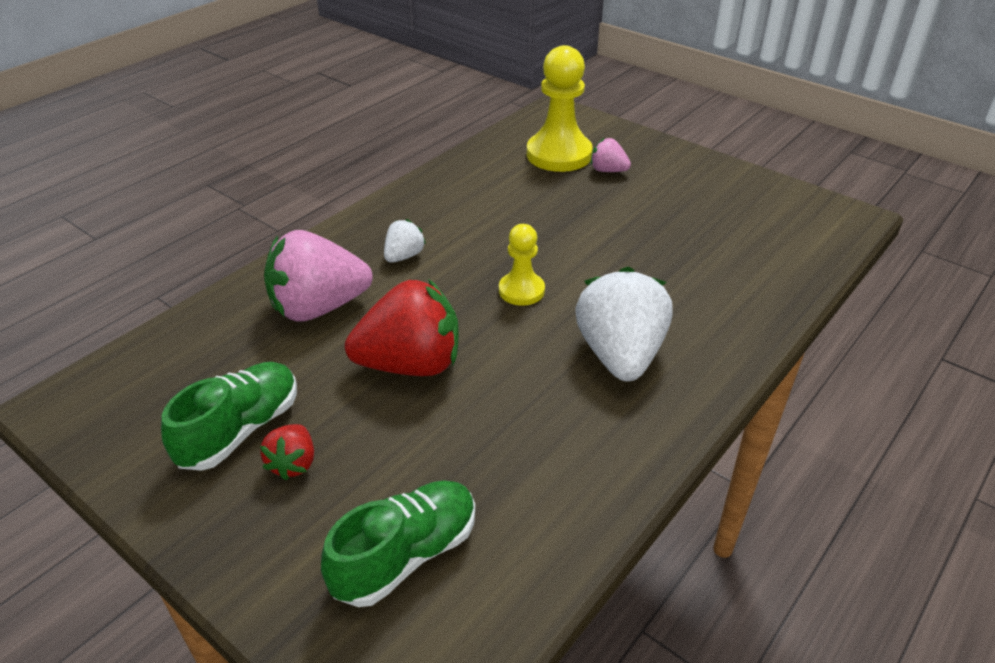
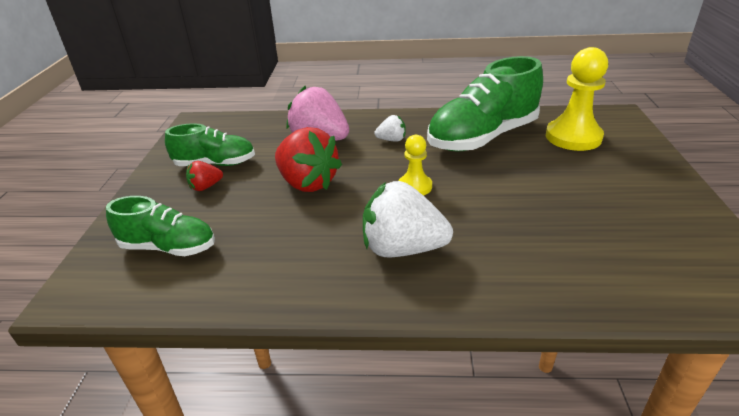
camera: 55 degrees right, 5 degrees down
white strawberry [575,267,673,381] -> white strawberry turned 135 degrees counterclockwise [363,181,453,257]
pink strawberry [590,138,631,172] -> none
none -> green shoe [427,56,543,152]

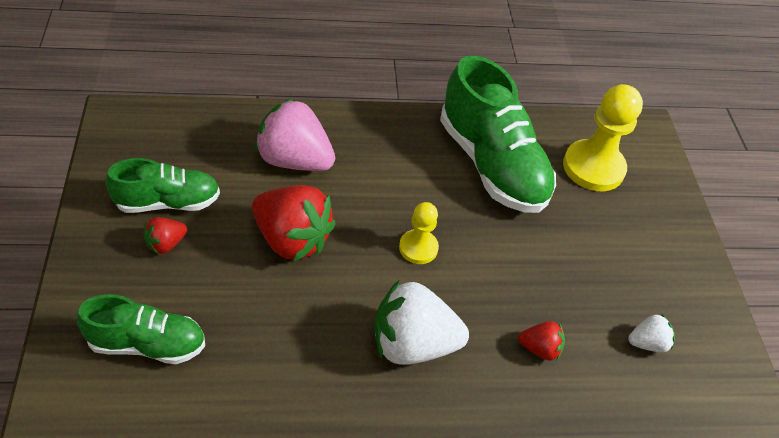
camera: 15 degrees left, 15 degrees up
white strawberry [375,115,406,142] -> white strawberry moved to [628,314,675,352]
green shoe [427,56,543,152] -> green shoe turned 75 degrees counterclockwise [440,55,556,213]
none -> red strawberry [518,321,565,361]

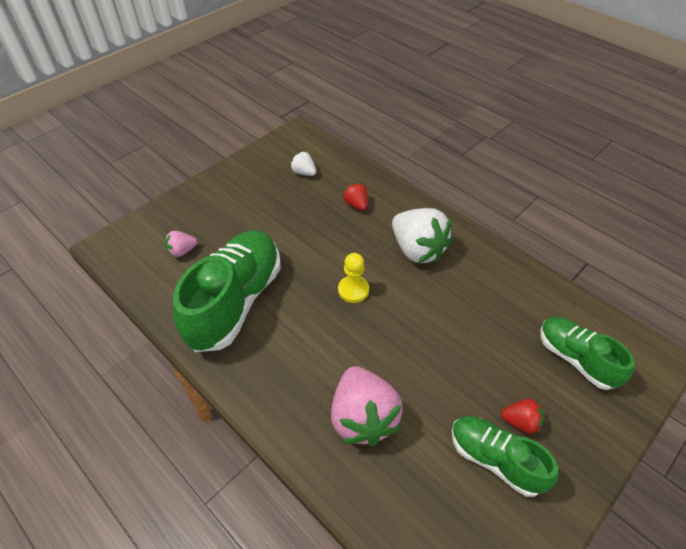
camera: 125 degrees left, 0 degrees up
red strawberry [252,185,335,261] -> none
yellow pawn [563,84,643,191] -> pink strawberry [165,231,197,257]

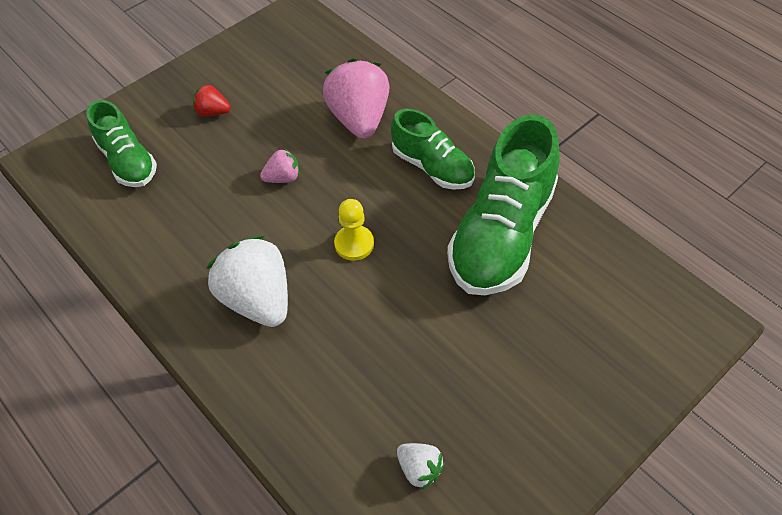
camera: 175 degrees left, 5 degrees up
pink strawberry [165,231,197,257] -> pink strawberry moved to [260,148,300,183]
red strawberry [343,183,368,211] -> none
green shoe [452,416,559,497] -> green shoe moved to [391,109,475,190]

